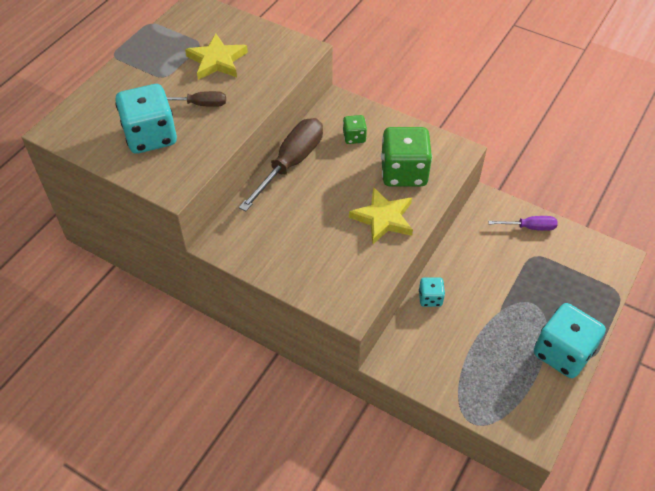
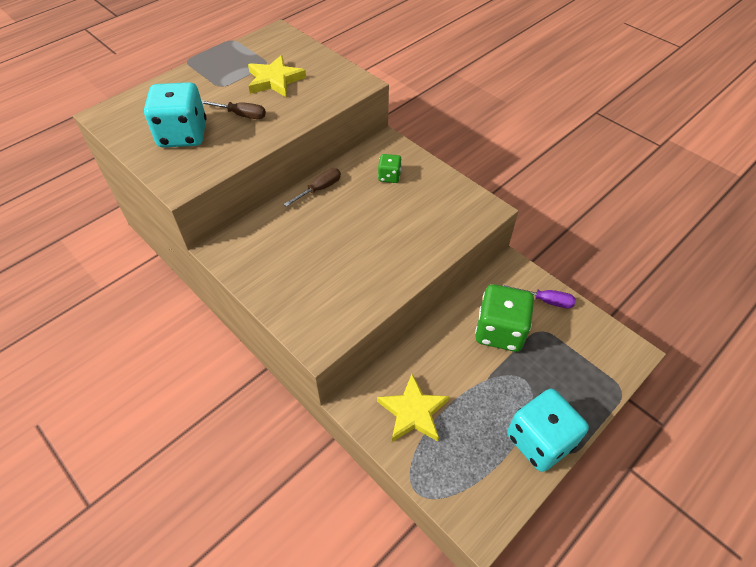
camera: 15 degrees right, 0 degrees up
brown screwdriver [239,118,323,211] -> brown screwdriver [284,168,341,207], size x0.53
yellow star [349,187,413,244] -> yellow star moved to [377,374,450,442]
green dice [381,127,432,186] -> green dice moved to [475,284,534,352]
turquoise dice [419,277,445,307] -> none

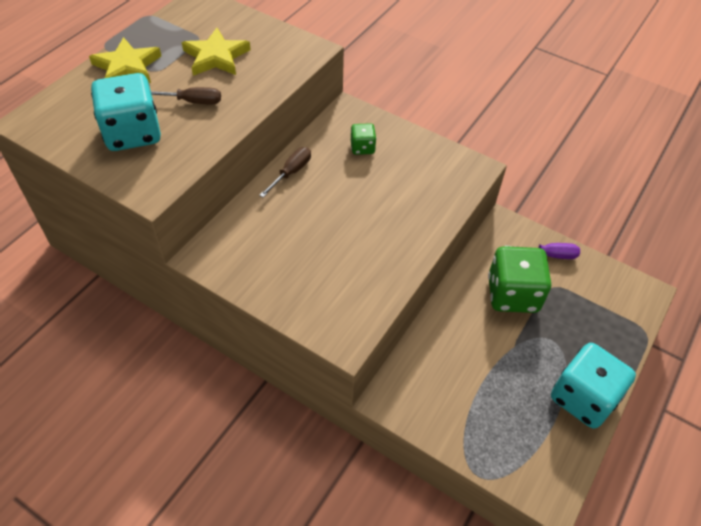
camera: 15 degrees left, 0 degrees up
yellow star [377,374,450,442] -> yellow star moved to [89,37,161,83]

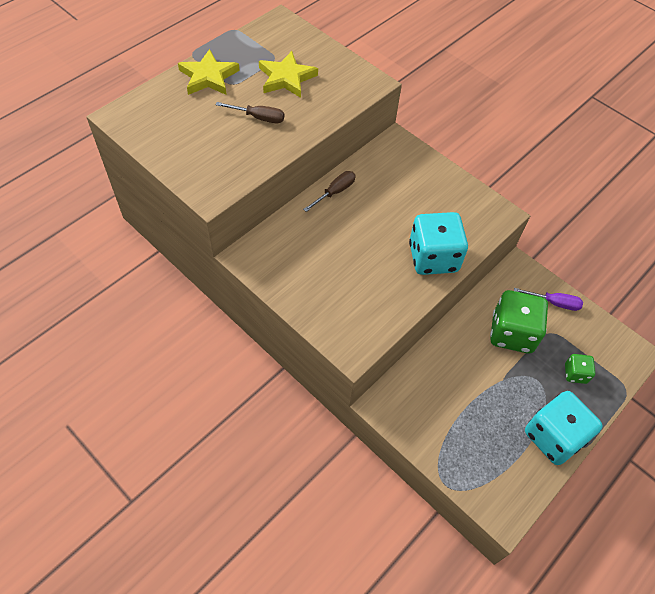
camera: 10 degrees right, 5 degrees up
turquoise dice [91,73,161,151] -> turquoise dice moved to [409,212,468,275]
green dice [351,123,376,155] -> green dice moved to [565,354,595,384]

